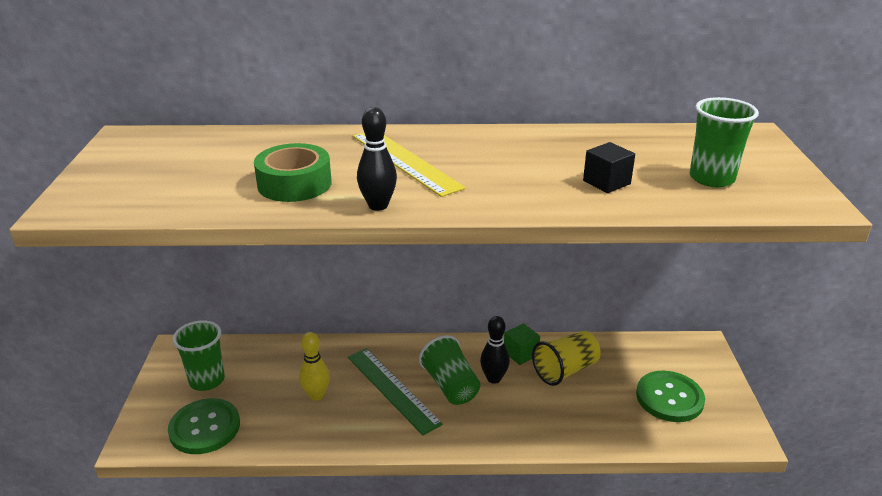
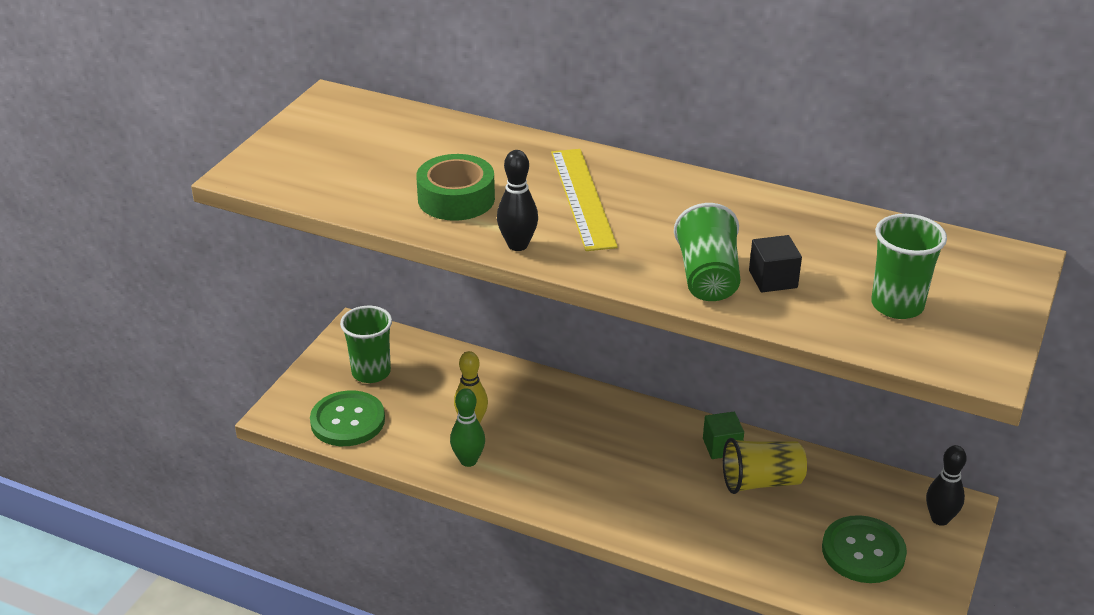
camera: 25 degrees right, 5 degrees up
green ruler [348,348,443,436] -> none
green cup [419,335,481,405] -> green cup moved to [674,203,741,301]
black bowling pin [480,316,510,384] -> black bowling pin moved to [926,445,967,526]
none -> green bowling pin [450,388,485,467]

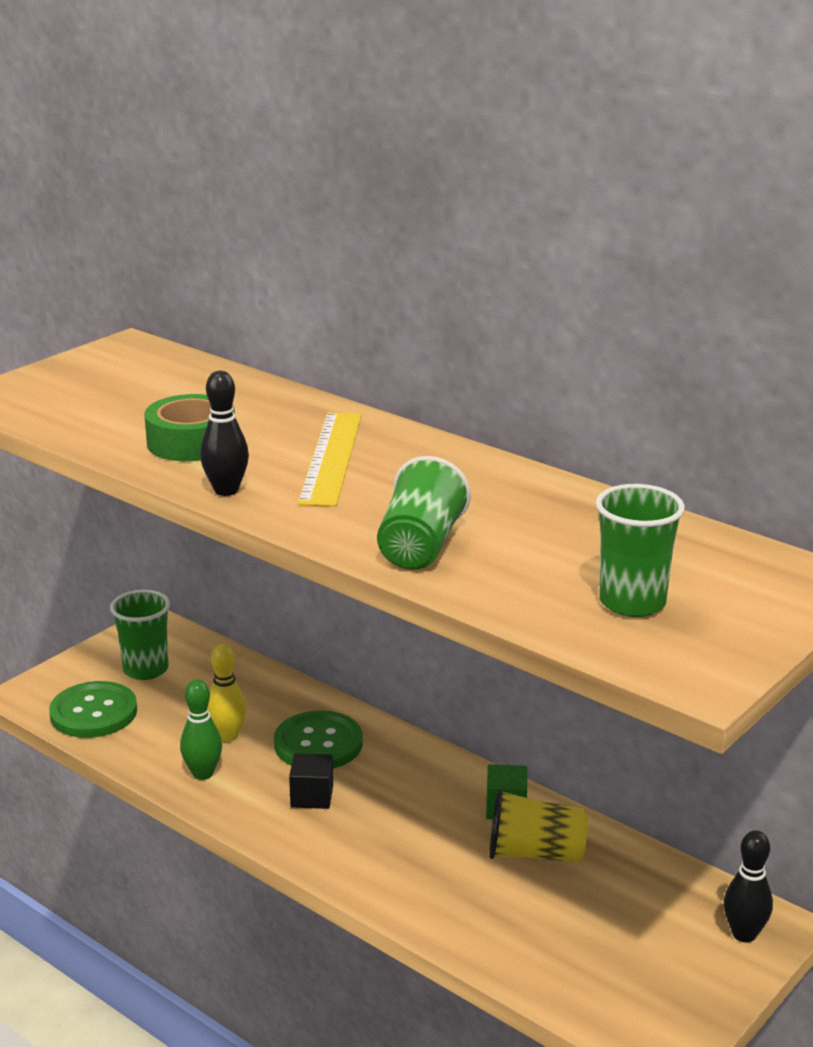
camera: 15 degrees right, 10 degrees down
black cube [749,235,802,292] -> black cube moved to [289,753,333,809]
green button [822,515,907,583] -> green button moved to [274,711,363,769]

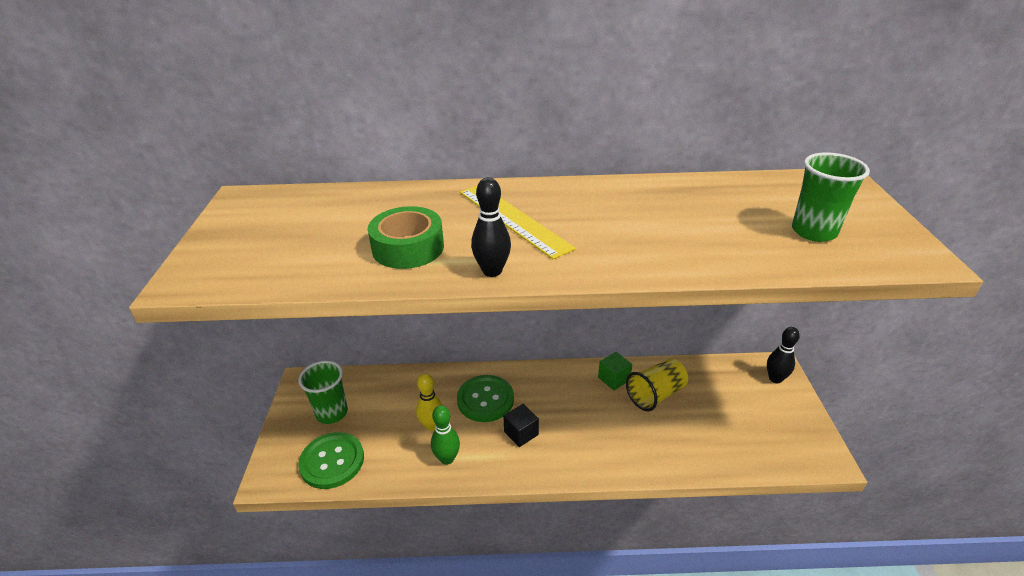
camera: 40 degrees left, 10 degrees up
green cup [377,456,471,570] -> none

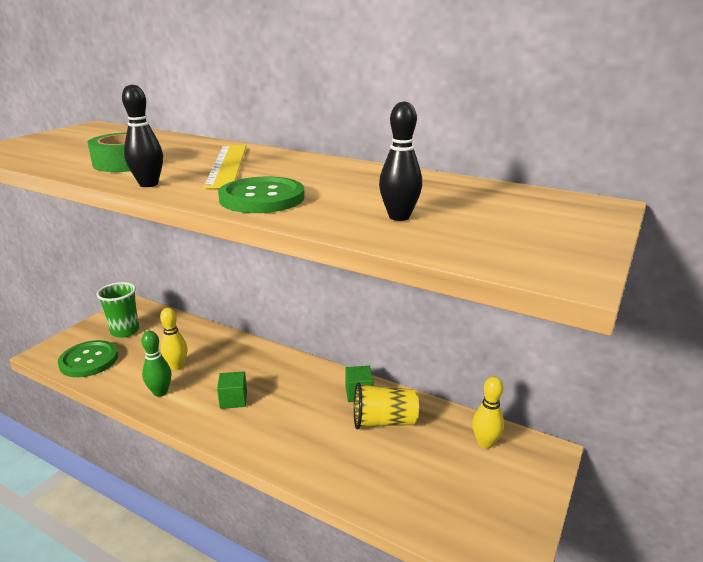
camera: 30 degrees right, 10 degrees down
green button [457,375,514,422] -> green button moved to [218,177,305,213]
black cube [503,404,539,447] -> green cube [217,371,247,409]
black bowling pin [767,327,800,383] -> black bowling pin moved to [379,101,422,221]
green cup [792,152,870,242] -> none
none -> yellow bowling pin [472,376,504,449]

